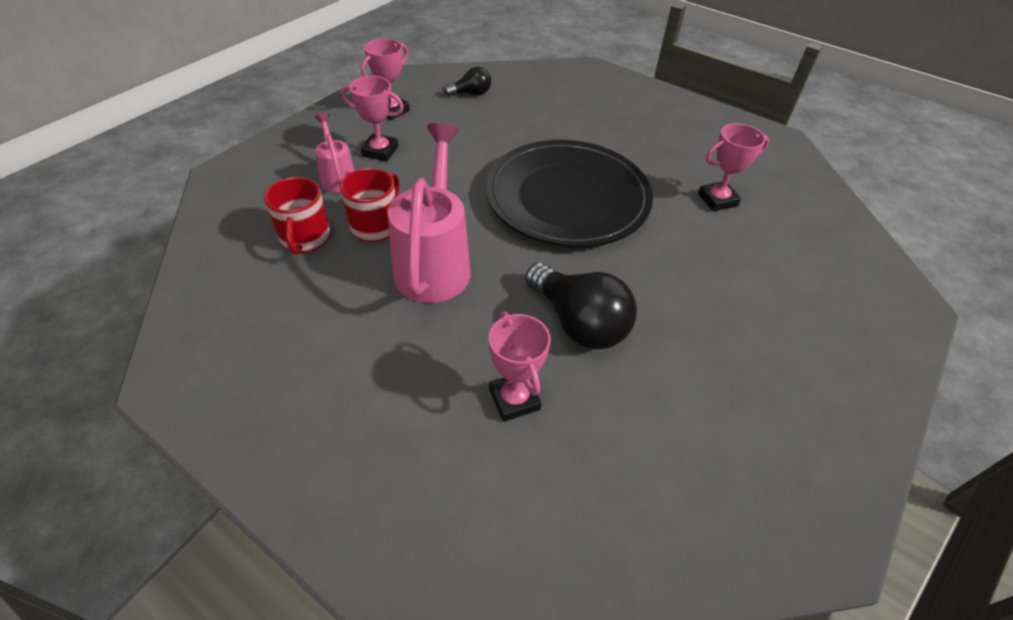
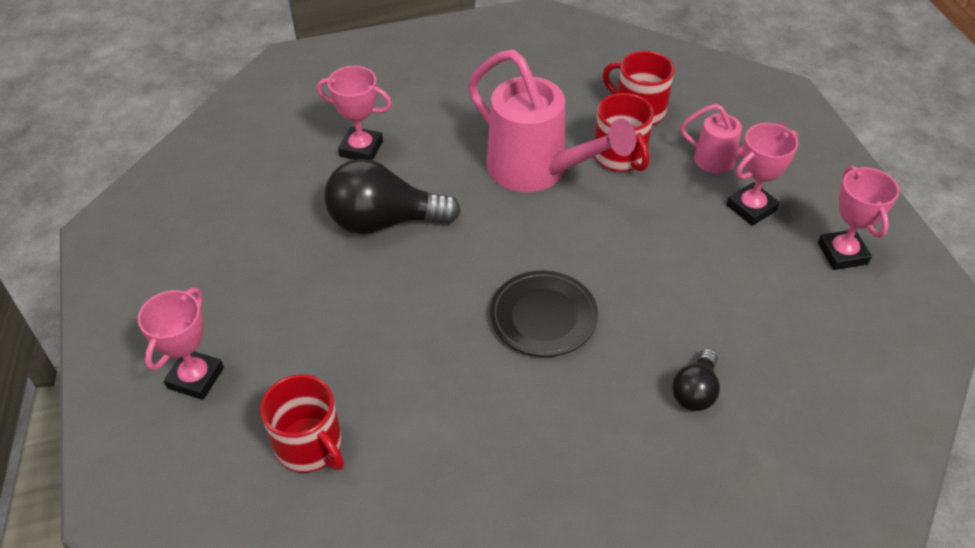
camera: 130 degrees right, 0 degrees up
black light bulb [444,67,491,96] -> black light bulb moved to [672,348,720,411]
black plate [486,140,653,247] -> black plate [490,271,598,357], size x0.49
pink trophy [698,123,769,211] -> pink trophy moved to [138,288,224,400]
none -> red mug [260,374,344,473]

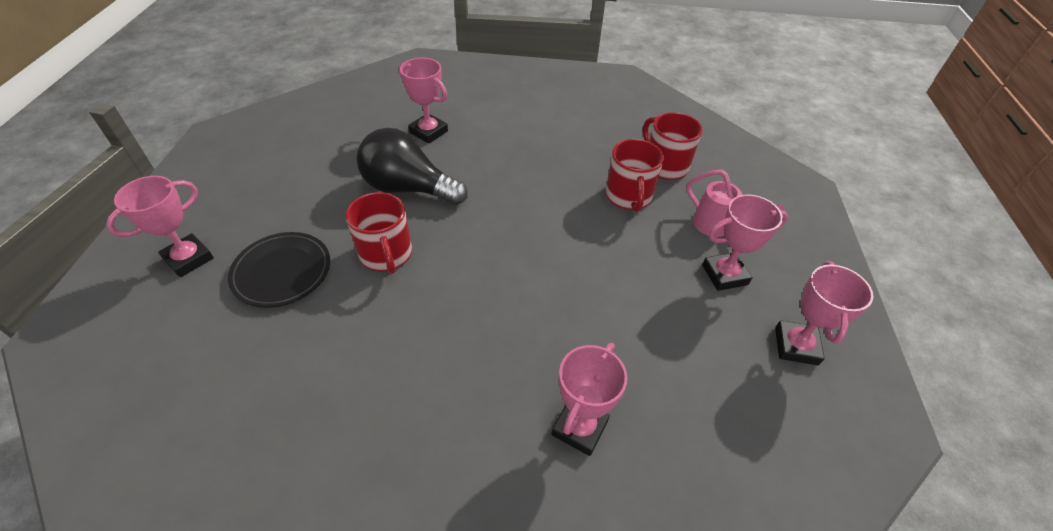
camera: 20 degrees right, 0 degrees up
red mug [260,374,344,473] -> red mug moved to [346,192,412,274]
pink watering can [468,50,636,192] -> none
black plate [490,271,598,357] -> black plate moved to [228,232,330,308]
black light bulb [672,348,720,411] -> pink trophy [551,343,627,456]

